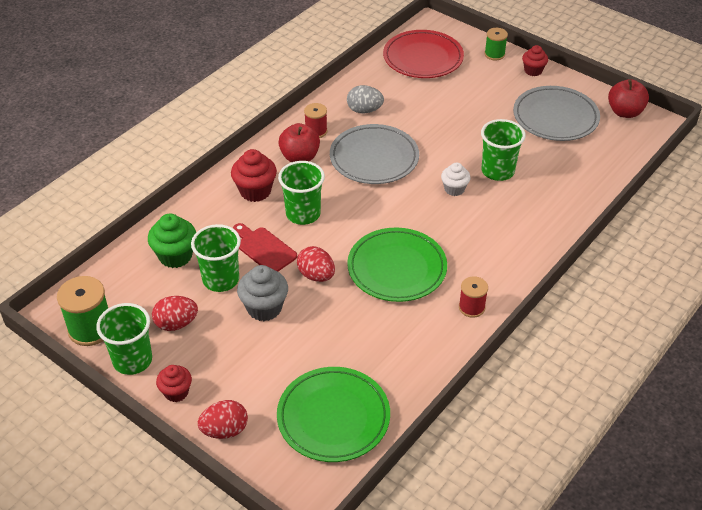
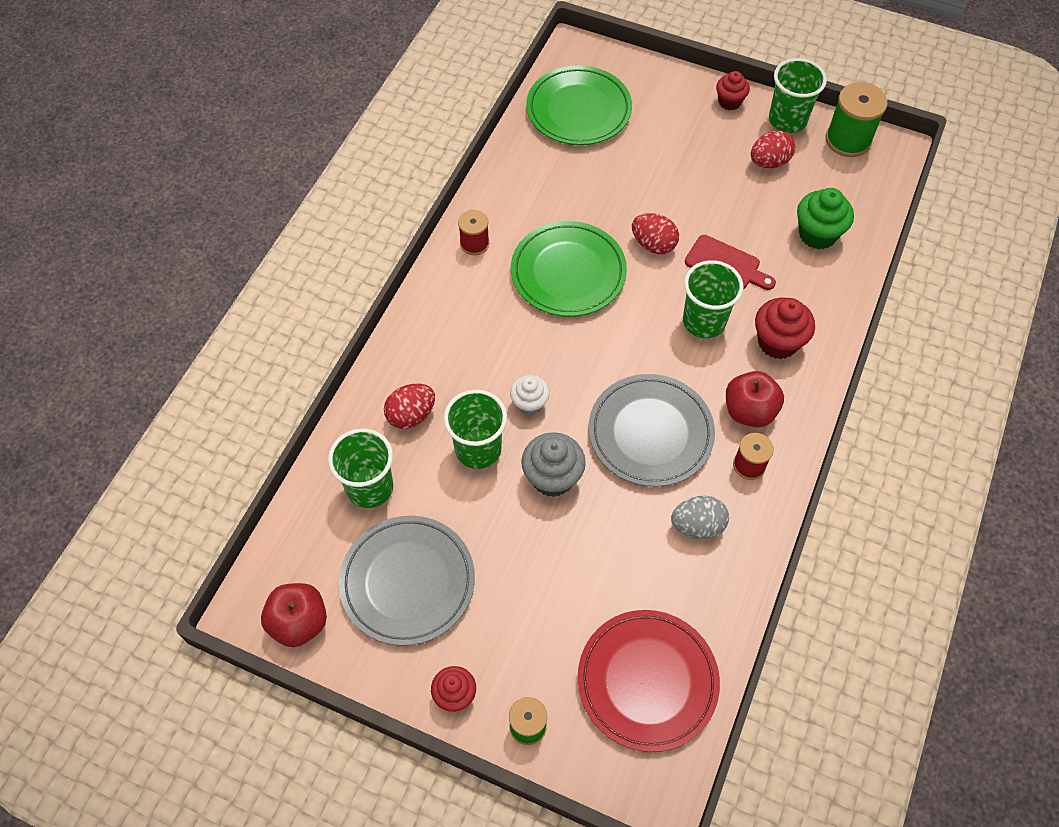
camera: 165 degrees right, 15 degrees up
green cup [191,224,241,292] -> green cup moved to [328,428,393,508]
red egg [198,400,248,439] -> red egg moved to [384,383,435,429]
grey cupcake [237,265,288,321] -> grey cupcake moved to [521,432,586,497]

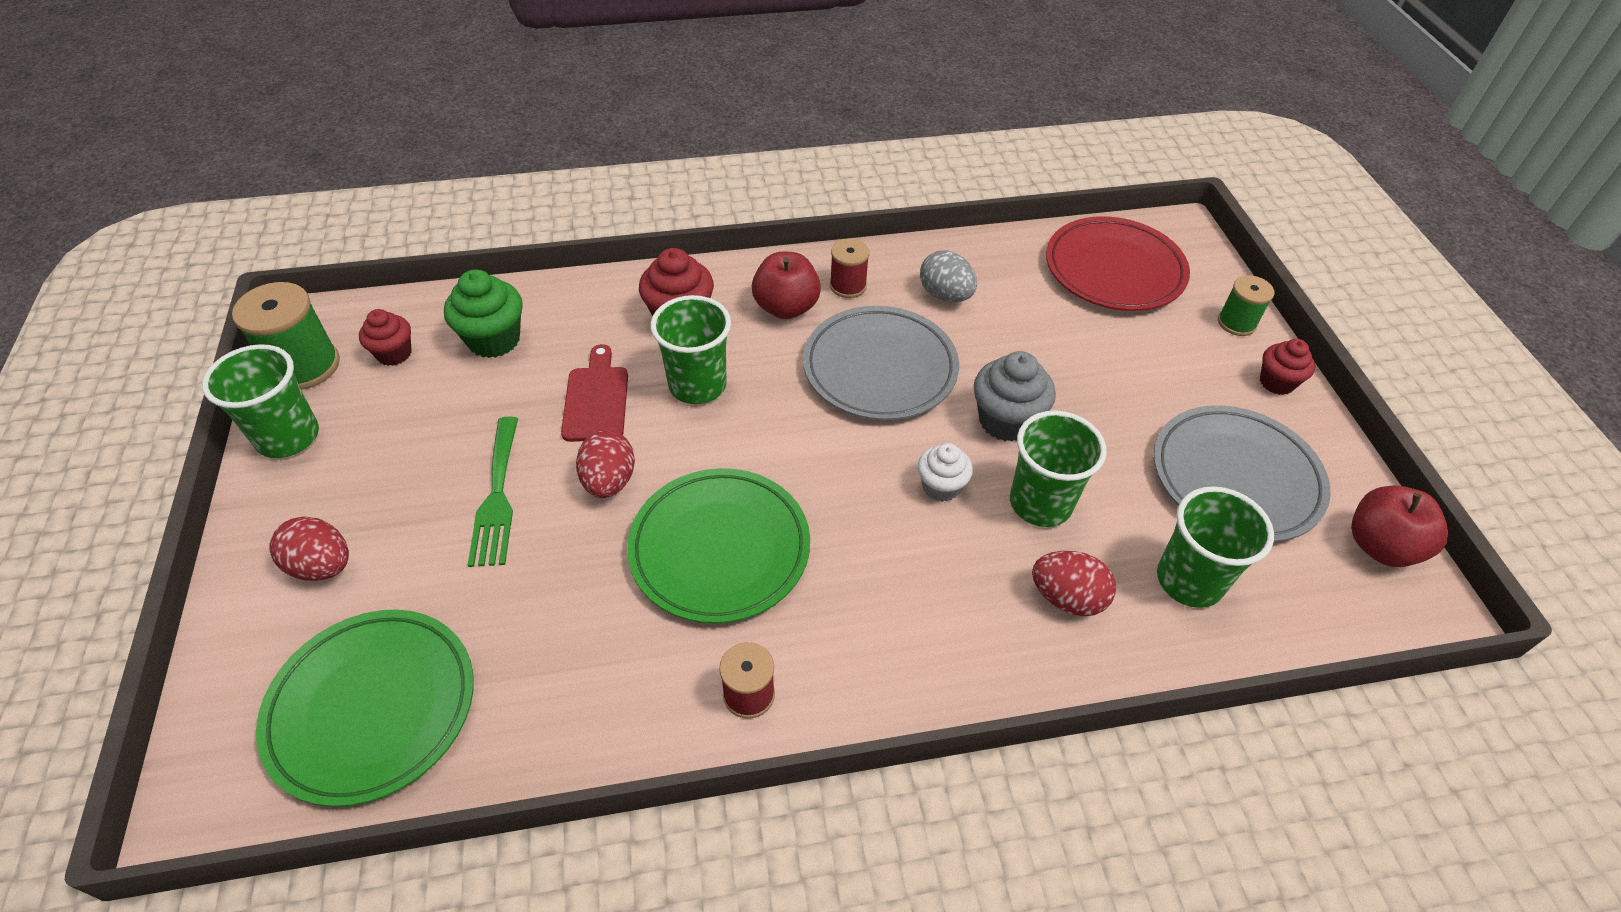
camera: 125 degrees left, 10 degrees down
red cupcake [716,71,750,110] -> red cupcake moved to [359,309,412,366]
red egg [751,130,795,168] -> red egg moved to [269,516,349,581]
none -> green fork [468,416,518,567]

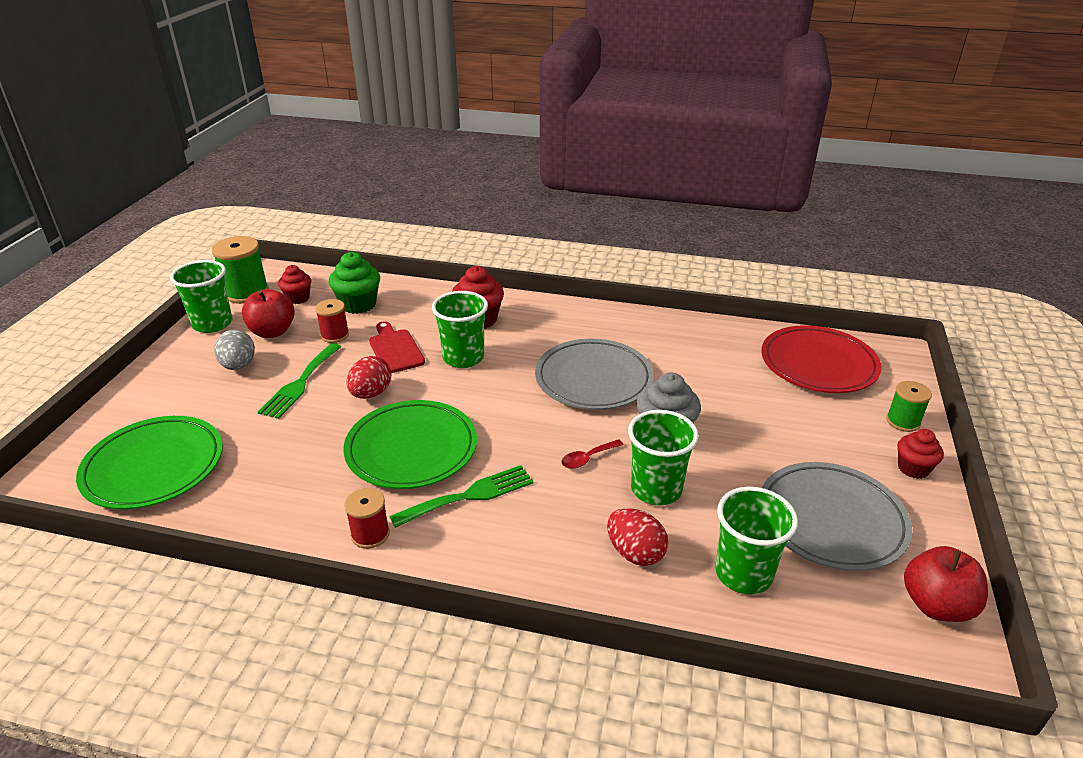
camera: 25 degrees right, 15 degrees down
red egg [269,516,349,581] -> none
red cutting board [561,344,628,442] -> red cutting board turned 45 degrees counterclockwise [369,321,425,373]
red apple [752,252,821,319] -> red apple moved to [242,289,295,338]
red spool [830,239,869,298] -> red spool moved to [315,299,349,343]
white cupcake [918,443,973,502] -> red spoon [561,439,624,469]
grey egg [920,250,977,302] -> grey egg moved to [214,330,255,370]
none -> green fork [389,465,534,528]

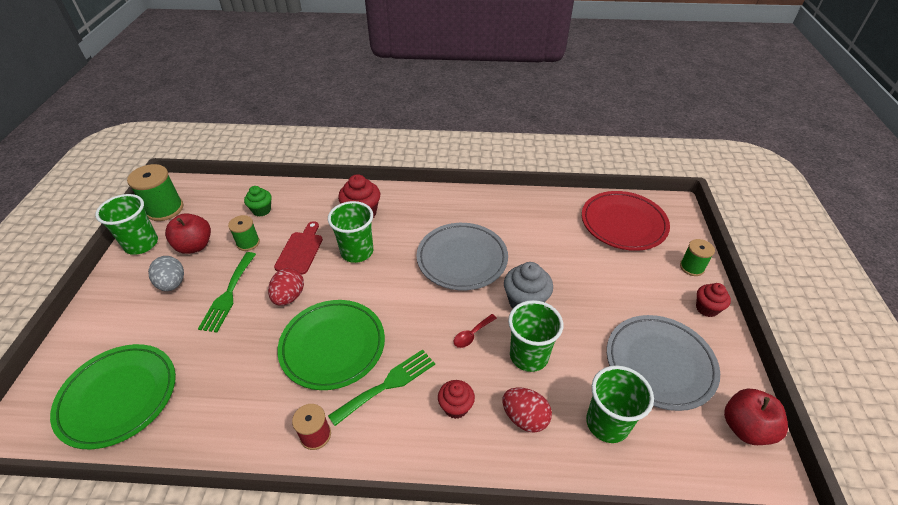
camera: 10 degrees left, 10 degrees up
red cupcake [278,265,311,304] -> red cupcake moved to [438,380,475,419]
red spool [315,299,349,343] -> green spool [228,215,260,251]
green cupcake [328,252,380,314] -> green cupcake [244,186,272,216], size x0.65
red cutting board [369,321,425,373] -> red cutting board turned 45 degrees clockwise [274,221,323,275]

